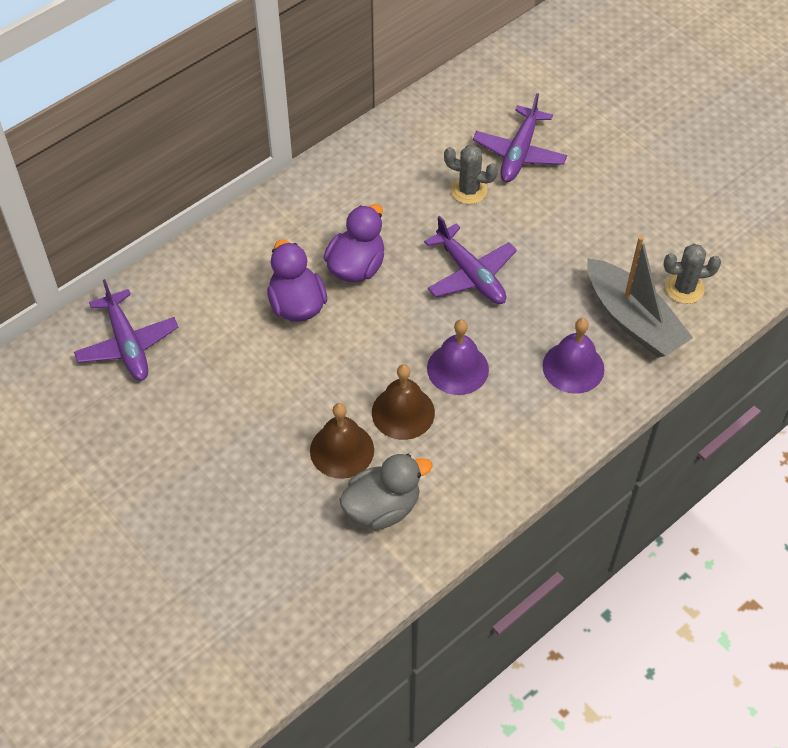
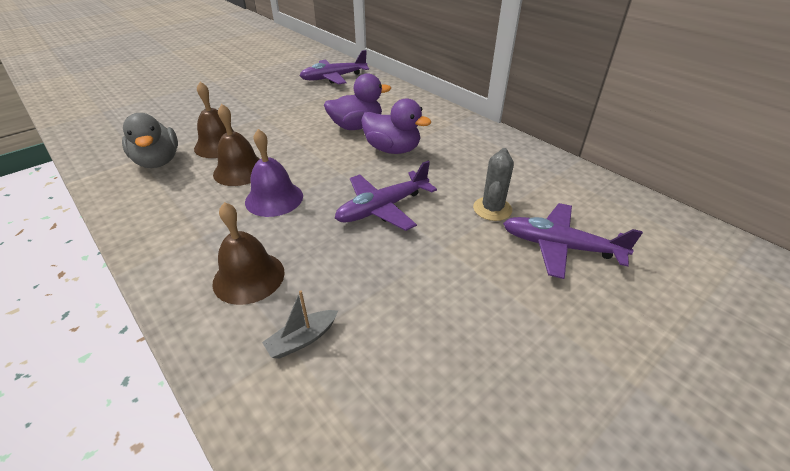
camera: 90 degrees right, 15 degrees down
purple bell [542,318,605,394] -> brown bell [212,202,285,305]
grey boat [587,236,693,357] -> grey boat [262,290,338,359], size x0.44
grey cactus [663,244,721,304] -> none

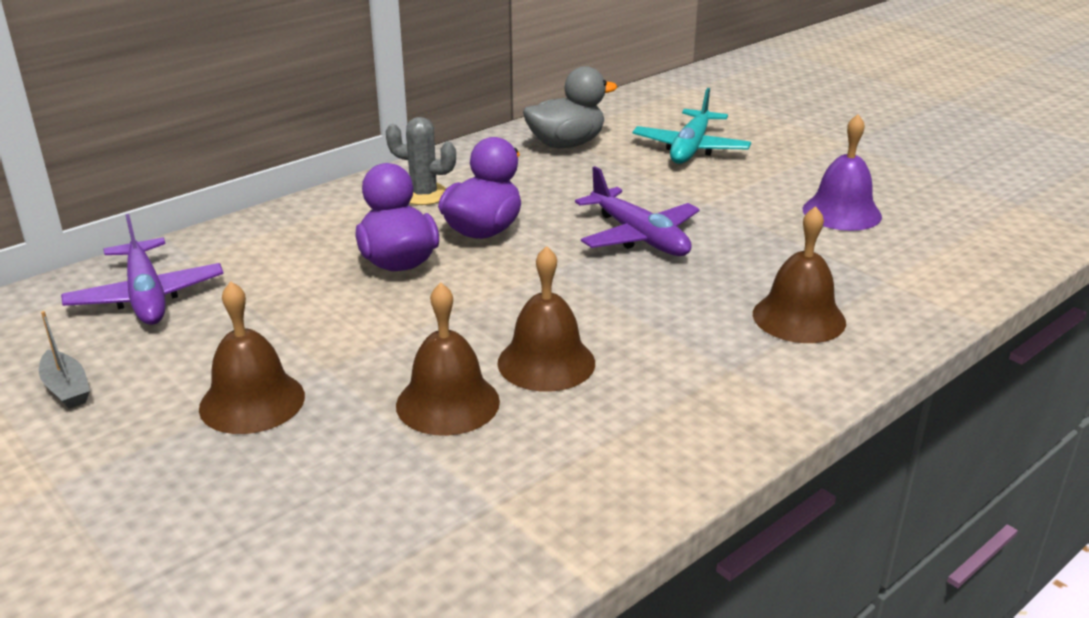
camera: 90 degrees left, 10 degrees down
grey duck [122,113,178,168] -> grey duck moved to [523,66,617,148]
purple bell [245,129,303,217] -> purple bell moved to [803,114,882,231]
grey boat [262,290,338,359] -> grey boat moved to [39,311,90,409]
grey cactus [473,148,514,221] -> grey cactus moved to [386,117,456,205]
purple plane [503,203,643,279] -> turquoise plane [633,88,751,164]
none -> brown bell [199,281,305,434]

